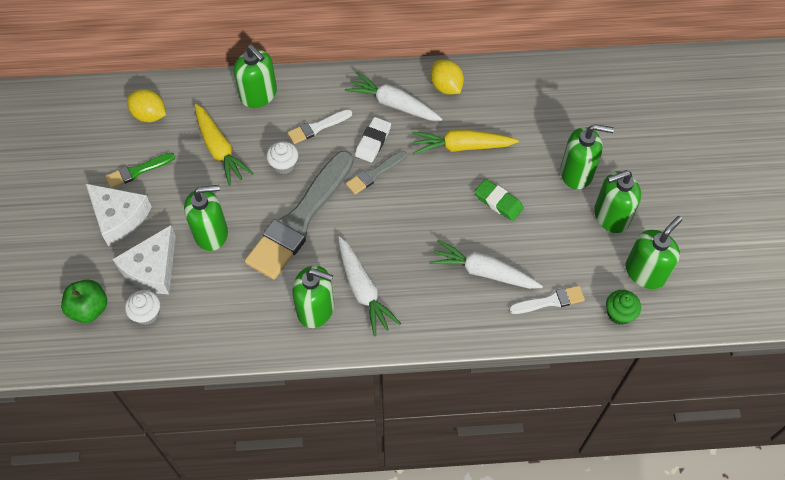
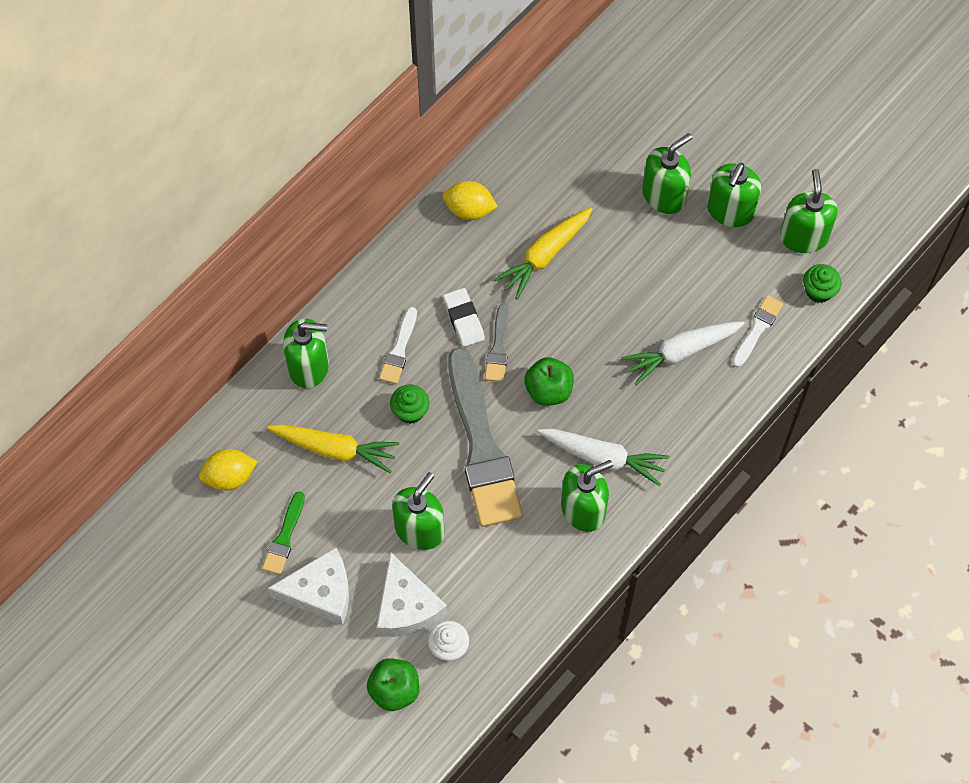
camera: 45 degrees left, 5 degrees up
white cupcake [266,141,298,174] -> green cupcake [390,384,429,424]
white carrot [345,72,442,121] -> none
green eraser [474,179,524,221] -> none
none -> green apple [524,357,574,406]

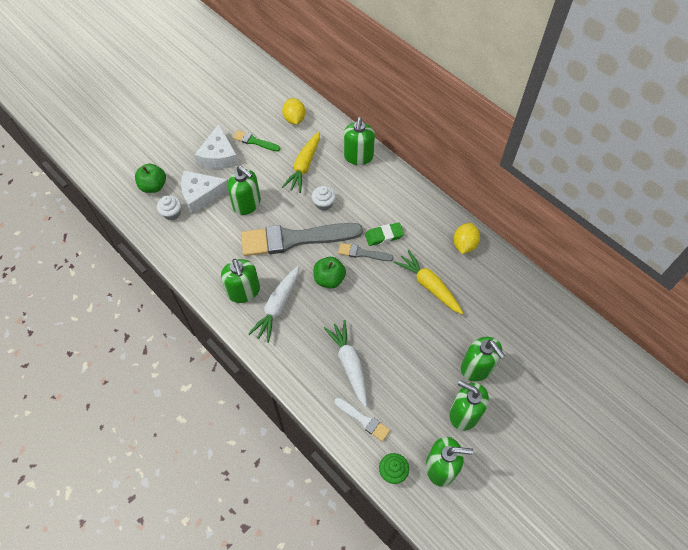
camera: 95 degrees right, 5 degrees down
white brush [379,307,417,384] -> none
green cupcake [390,384,429,424] -> white cupcake [312,186,336,211]
white eraser [443,288,485,347] -> green eraser [365,222,404,246]

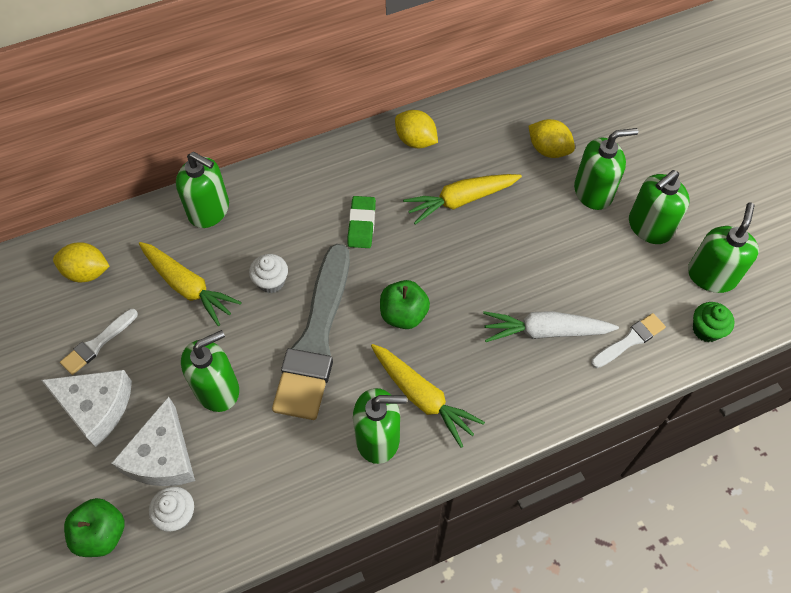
camera: 70 degrees left, 0 degrees up
green brush [233,130,280,152] -> white brush [60,309,138,375]
white carrot [248,266,299,343] -> yellow carrot [371,344,485,448]
grey brush [338,243,393,261] -> none
none -> yellow lemon [528,119,575,158]

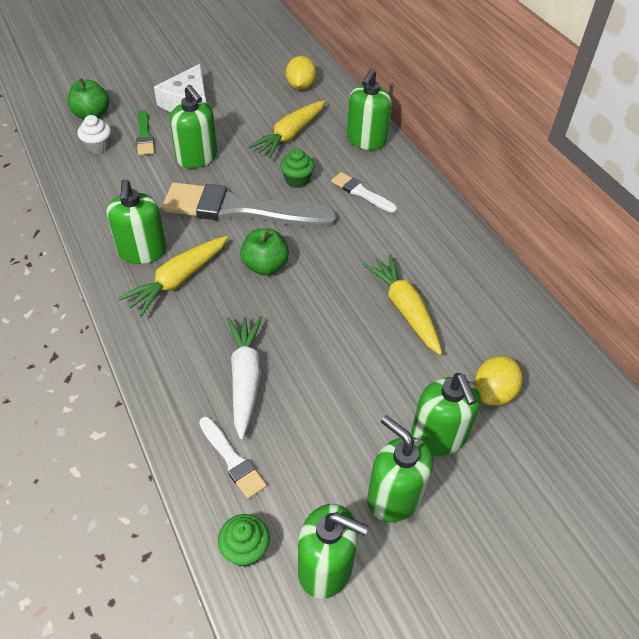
camera: 85 degrees right, 10 degrees down
white brush [60,309,138,375] -> white brush moved to [331,172,397,213]
white cheese [111,396,195,486] -> green brush [136,110,154,155]
white cupcake [249,254,288,293] -> green cupcake [280,149,314,188]
green eraser [347,196,376,248] -> none
yellow lemon [395,110,438,148] -> none

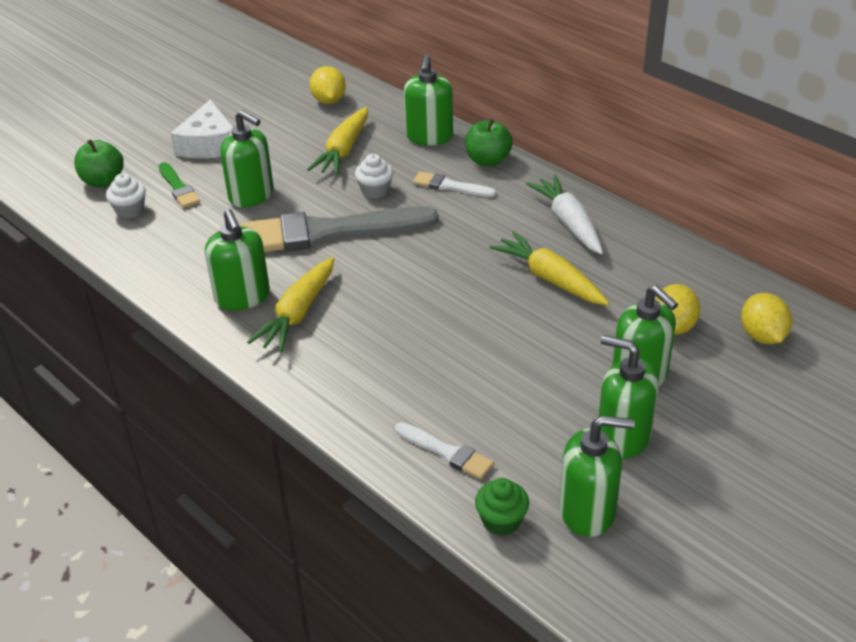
camera: 15 degrees left, 10 degrees down
white carrot [227,316,262,439] -> white carrot moved to [526,175,603,255]
green apple [240,228,289,275] -> green apple moved to [465,119,513,167]
green cupcake [280,149,314,188] -> white cupcake [355,154,393,199]
none -> yellow lemon [741,293,792,344]

